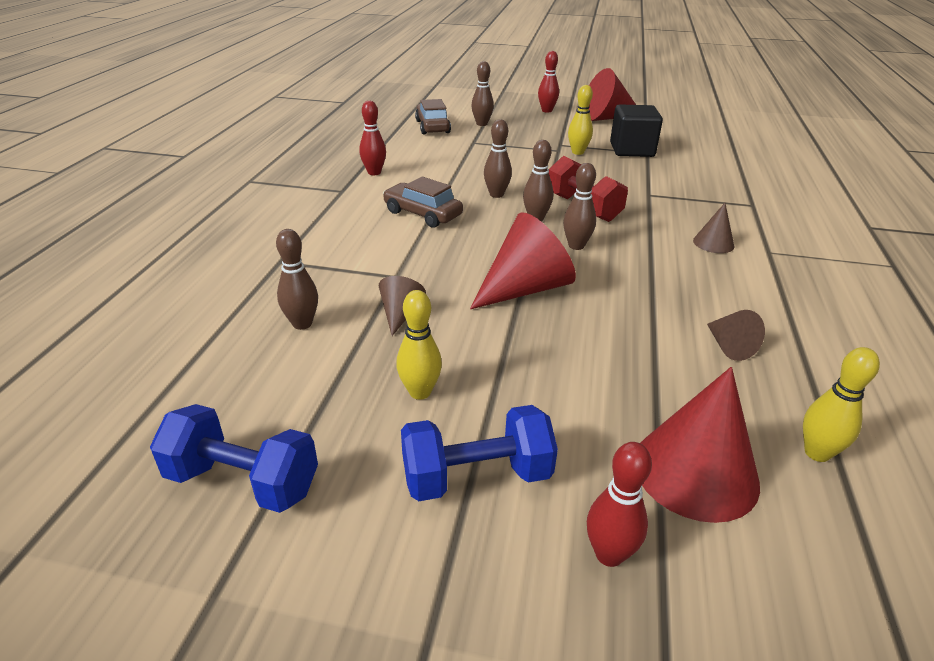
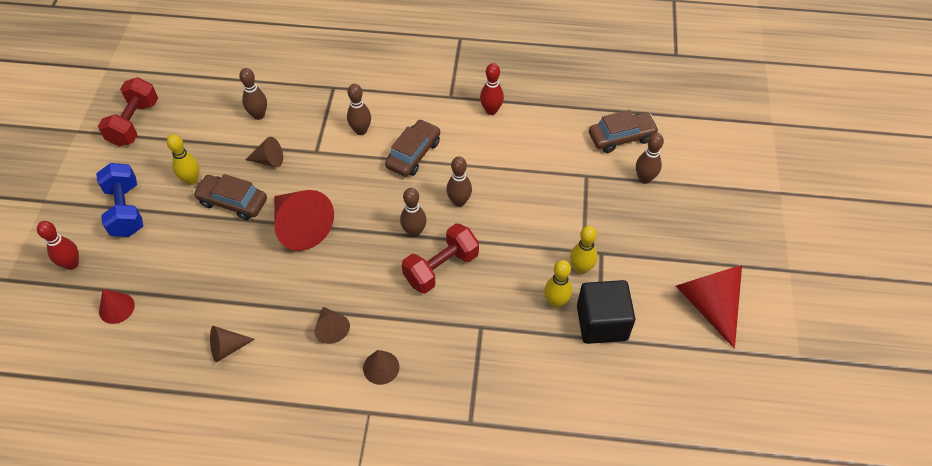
camera: 85 degrees right, 20 degrees up
blue dumbbell [150,404,318,513] -> red dumbbell [98,77,158,147]
red bowling pin [538,51,559,113] -> none
brown bowling pin [563,163,596,250] -> brown bowling pin moved to [347,84,371,135]
red cone [640,367,760,523] -> red cone [99,289,135,324], size x0.52
yellow bowling pin [803,347,880,462] -> yellow bowling pin moved to [544,260,572,308]
none -> brown car [193,174,267,220]
none -> brown cone [314,307,350,344]

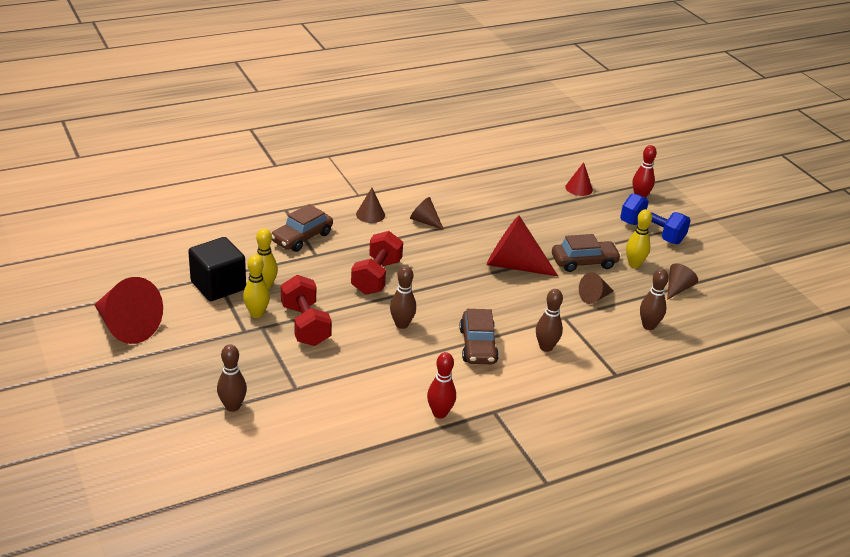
camera: 145 degrees right, 20 degrees down
red dumbbell [98,77,158,147] -> red dumbbell moved to [281,275,332,346]
brown cone [210,326,255,362] -> brown cone moved to [667,263,698,300]
brown bowling pin [400,188,427,238] -> none
brown car [589,110,659,153] -> brown car moved to [271,204,333,252]

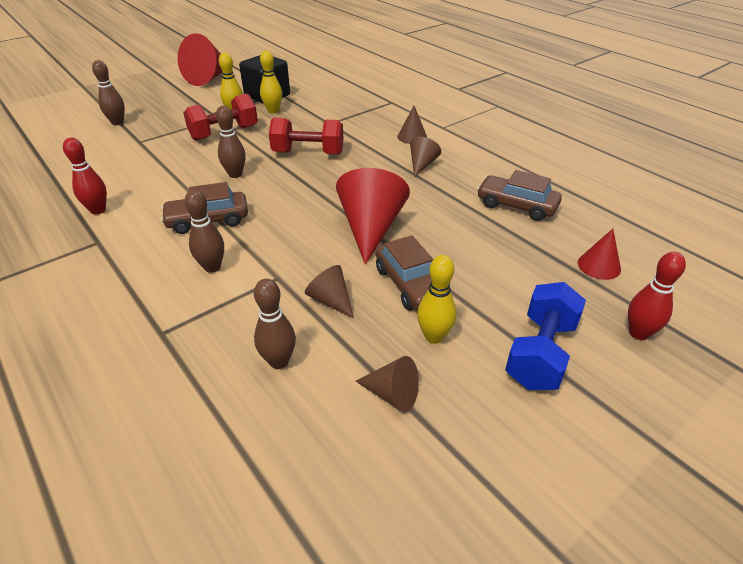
camera: 80 degrees right, 5 degrees up
brown car [271,204,333,252] -> brown car moved to [477,170,562,221]

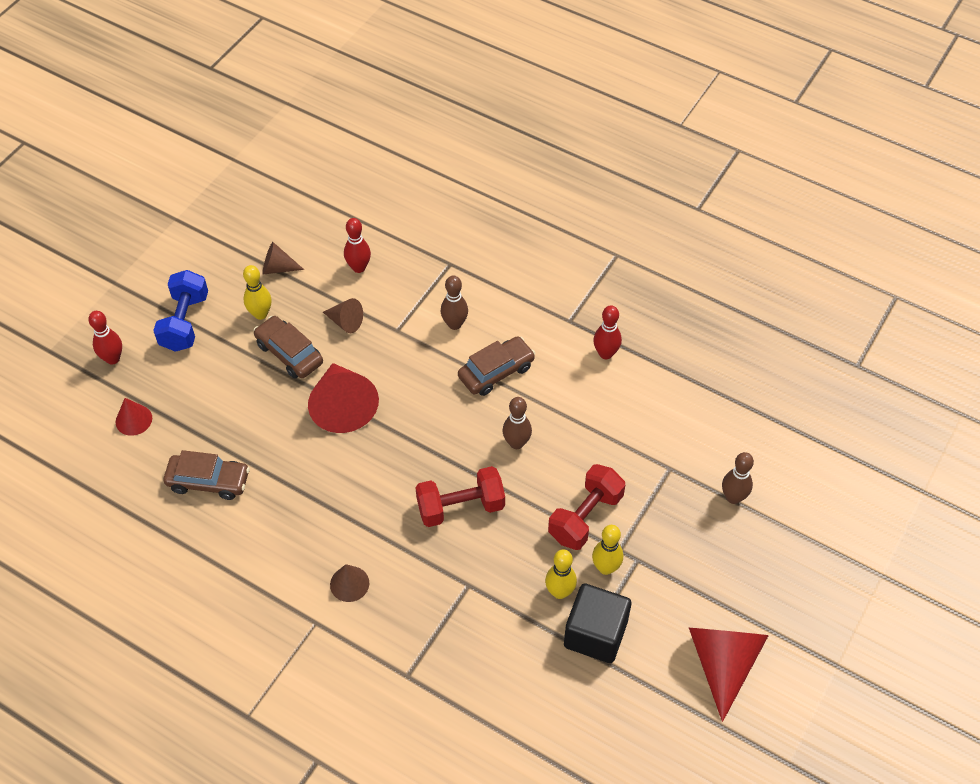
camera: 160 degrees right, 15 degrees up
brown bowling pin [254,279,296,369] -> red bowling pin [344,218,371,273]
brown cone [410,137,441,177] -> none

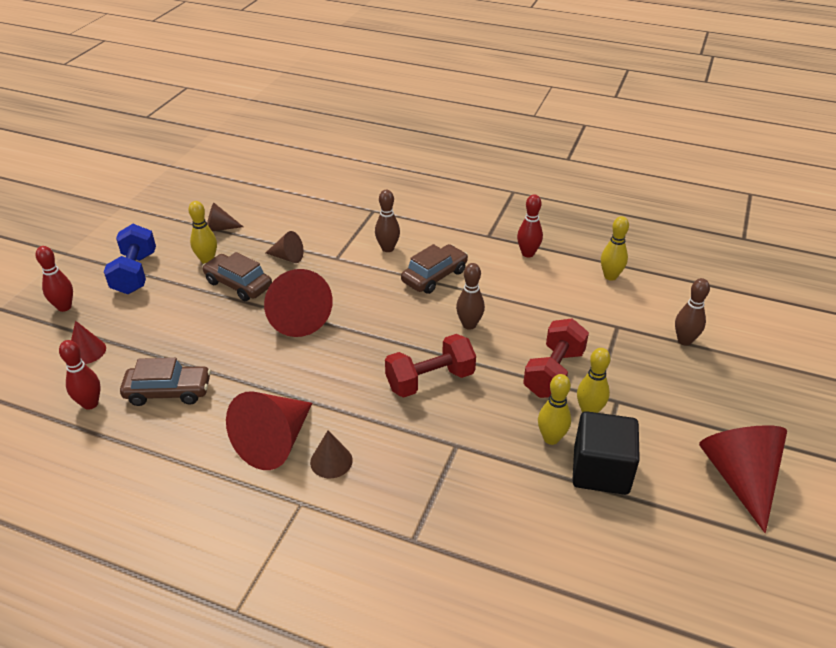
camera: 10 degrees left, 15 degrees down
red bowling pin [344,218,371,273] -> red bowling pin moved to [59,340,101,410]
none -> red cone [226,391,312,470]
none -> yellow bowling pin [601,216,629,281]

